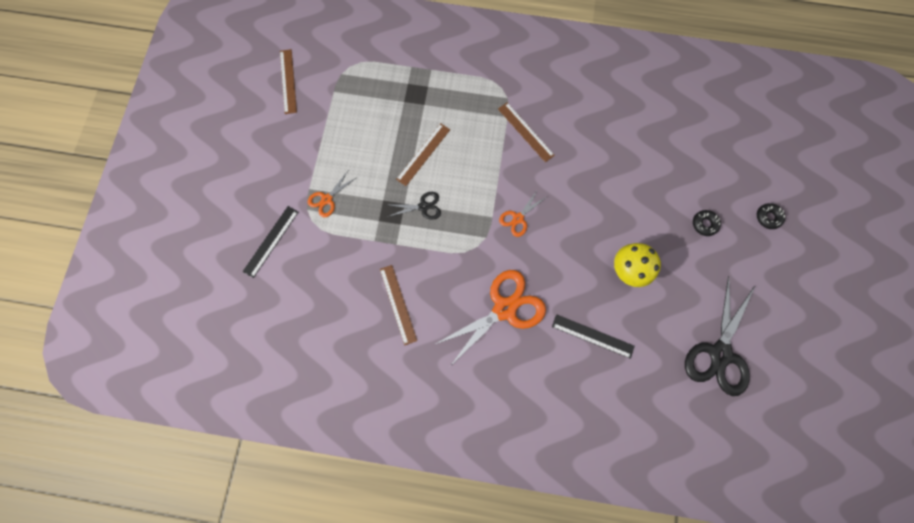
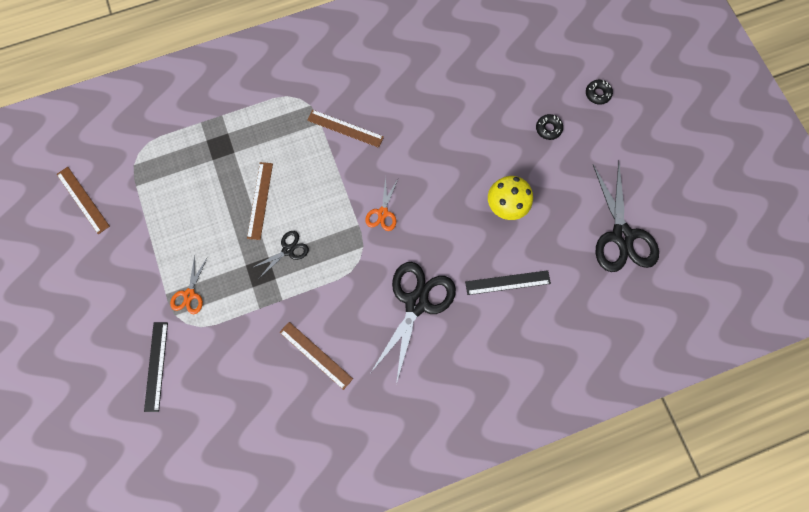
camera: 30 degrees left, 0 degrees up
orange scissors [436,270,546,365] -> black scissors [371,262,456,384]

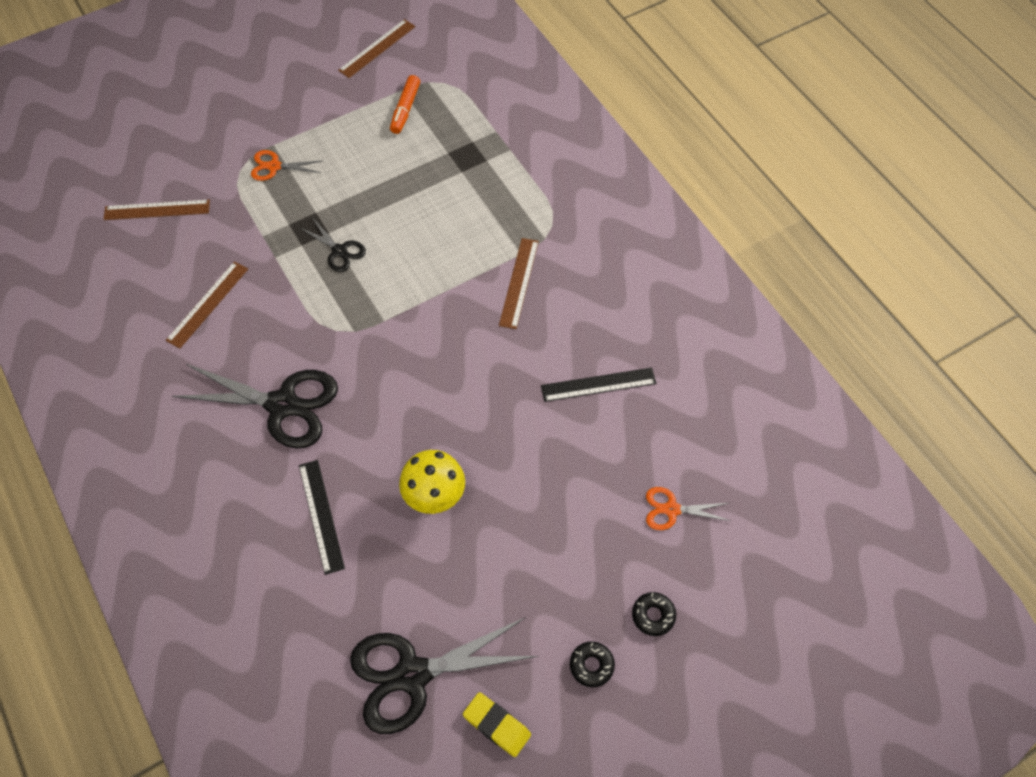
camera: 80 degrees right, 15 degrees down
black ruler [144,322,168,412] -> black ruler moved to [541,367,656,402]
brown ruler [247,162,273,240] -> brown ruler moved to [103,199,210,220]
orange scissors [365,177,398,231] -> orange scissors moved to [646,487,731,530]
black donut [536,114,563,140] -> black donut moved to [570,641,615,687]
none -> orange marker [390,75,420,134]
none -> yellow eraser [463,692,531,757]

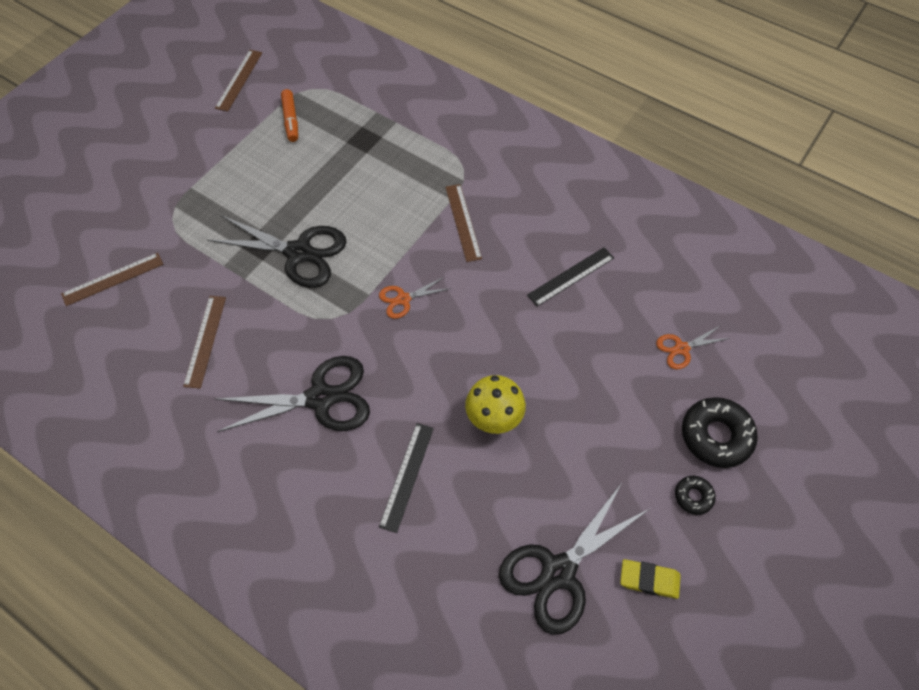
camera: 25 degrees left, 0 degrees up
orange scissors [251,150,321,181] -> orange scissors moved to [379,277,451,319]
black ruler [299,460,345,575] -> black ruler turned 60 degrees clockwise [379,423,434,533]
black scissors [300,217,366,272] -> black scissors [207,215,346,288], size x2.00
black donut [632,592,676,636] -> black donut [682,397,758,468], size x1.91

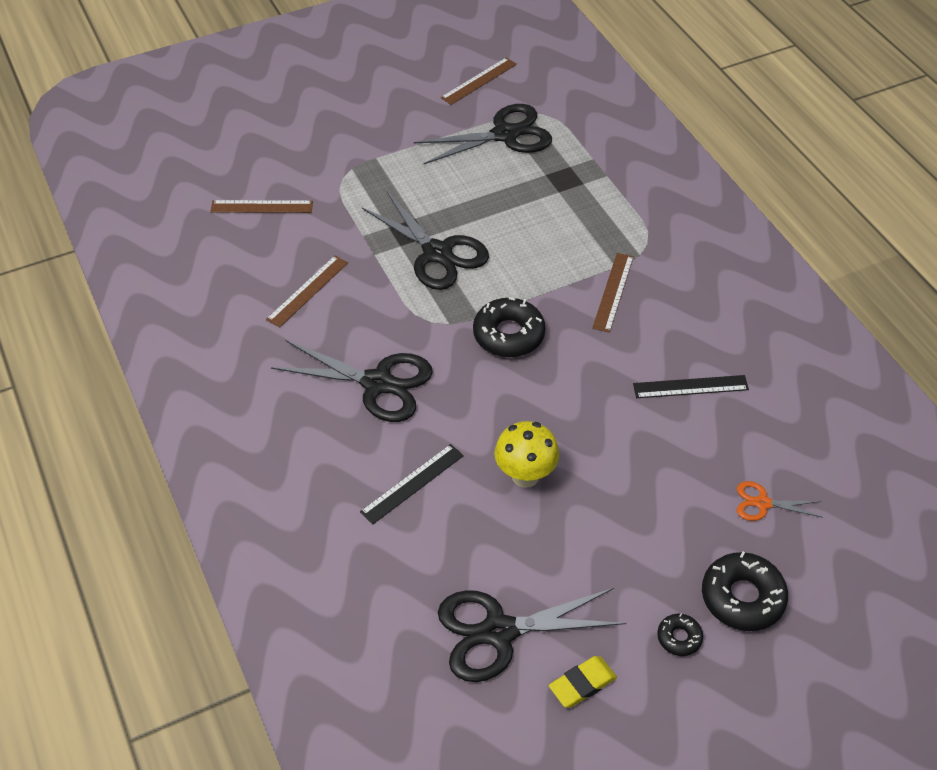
camera: 30 degrees right, 10 degrees down
orange marker [281,89,298,142] -> black scissors [414,104,552,164]
orange scissors [379,277,451,319] -> black donut [473,297,546,357]
yellow eraser [620,559,681,599] -> yellow eraser turned 75 degrees counterclockwise [549,656,617,708]

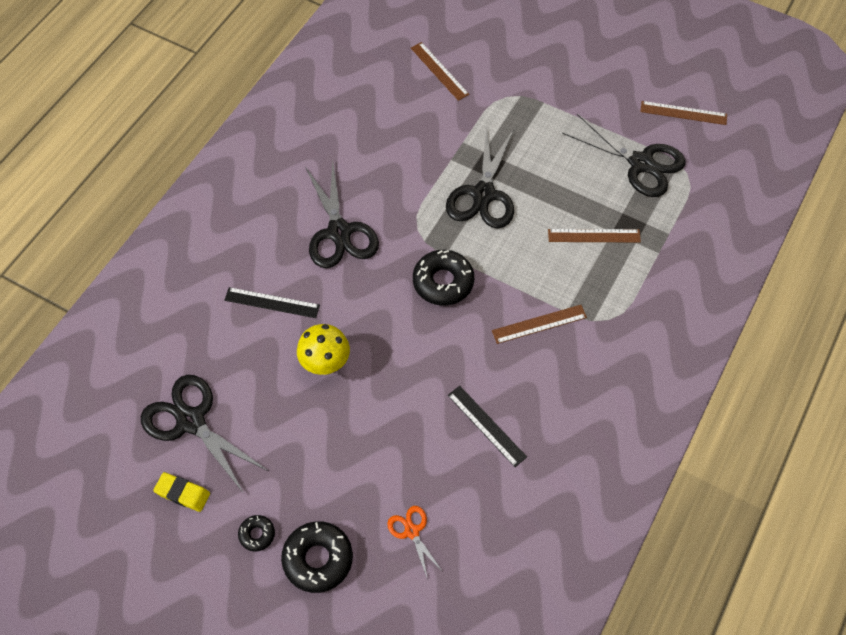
camera: 55 degrees right, 10 degrees up
brown ruler [266,256,348,328] -> brown ruler moved to [548,229,641,242]

